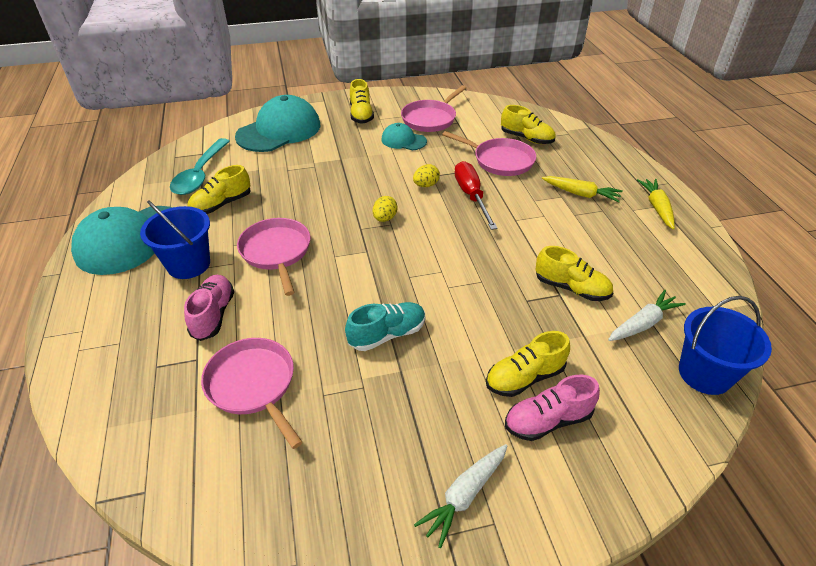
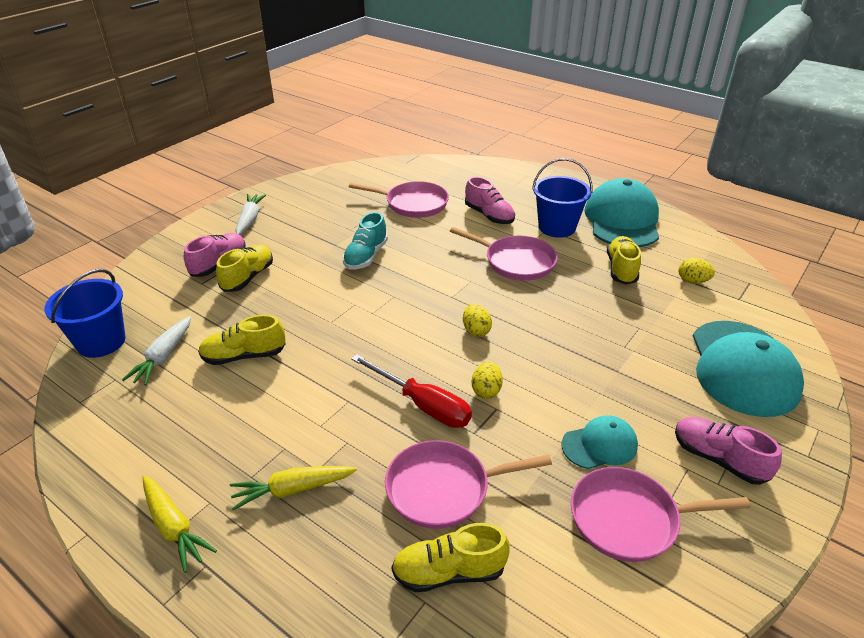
camera: 140 degrees right, 5 degrees down
turquoise spoon [170,138,230,195] -> yellow egg [679,258,715,283]
yellow shoe [350,79,374,124] -> pink shoe [675,417,782,485]
pink pan [401,85,466,132] -> pink pan turned 90 degrees counterclockwise [571,467,751,562]

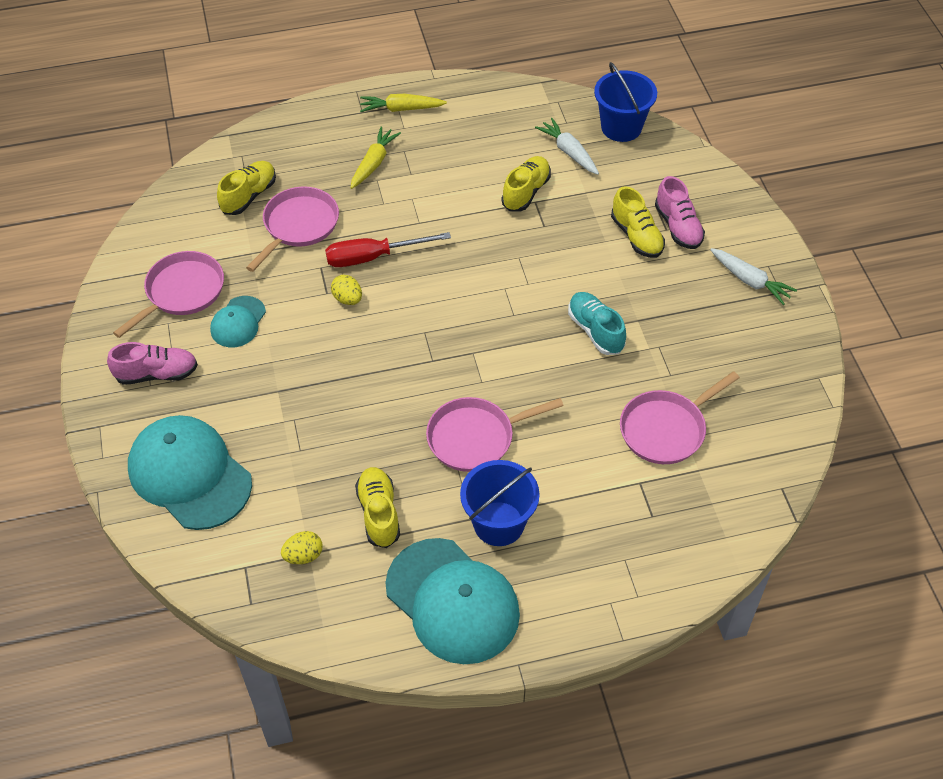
camera: 130 degrees right, 15 degrees up
yellow egg [463,304,492,337] -> none
pink shoe [465,177,515,224] -> none
yellow shoe [607,236,641,284] -> yellow shoe turned 150 degrees counterclockwise [355,467,400,548]

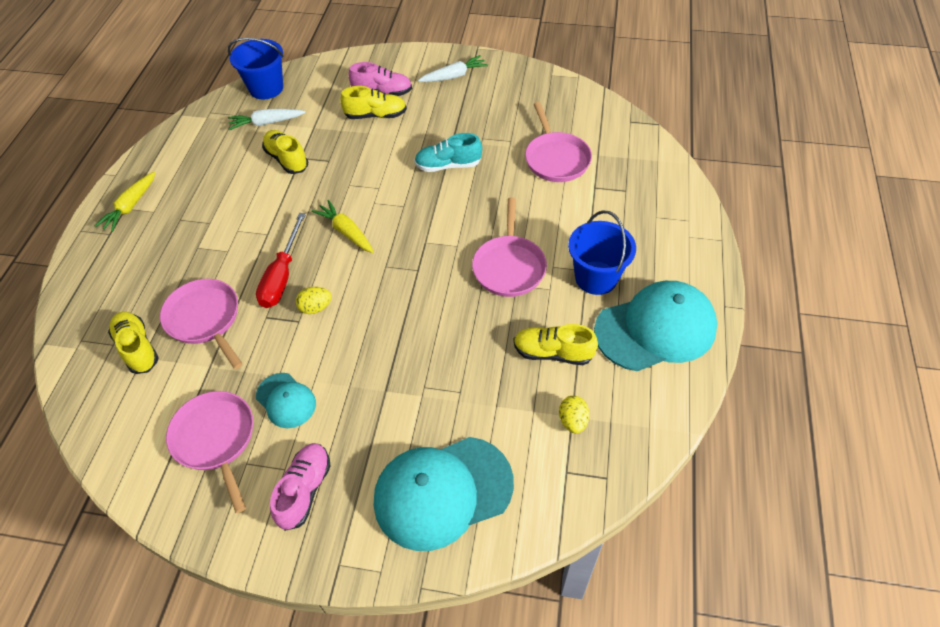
camera: 65 degrees left, 0 degrees up
yellow carrot [350,126,401,189] -> yellow carrot moved to [312,200,374,253]

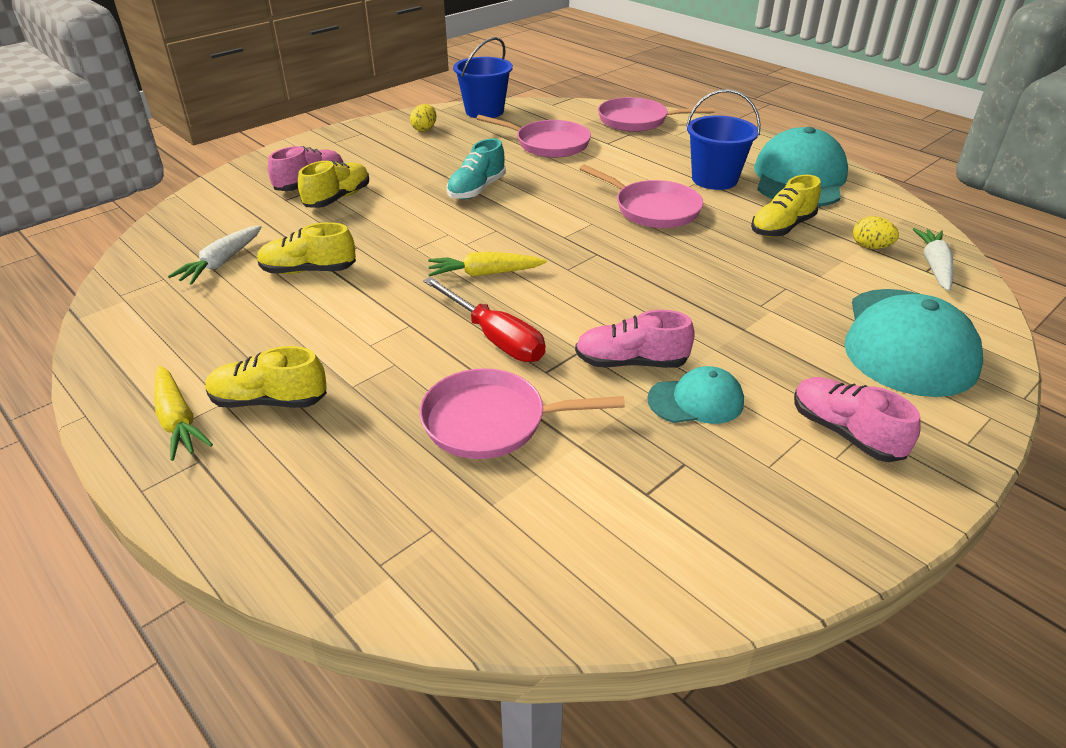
camera: 55 degrees left, 15 degrees down
yellow shoe [108,312,158,374] -> yellow shoe moved to [205,346,327,408]
pink pan [166,391,253,513] -> pink pan moved to [598,97,714,132]
blue bucket [228,38,284,99] -> blue bucket moved to [453,37,513,118]
yellow egg [296,287,332,314] -> yellow egg moved to [410,104,436,132]
white carrot [418,55,488,82] -> white carrot moved to [913,228,954,291]
none -> pink shoe [575,310,695,368]

